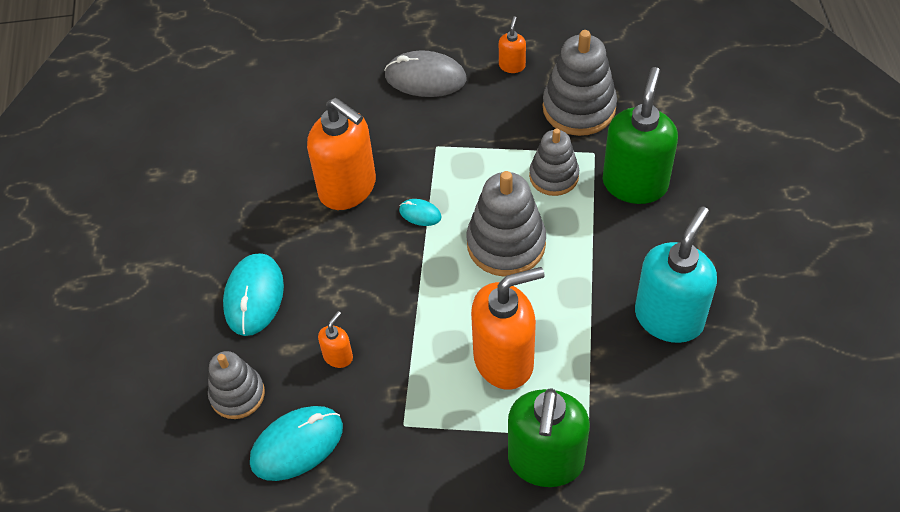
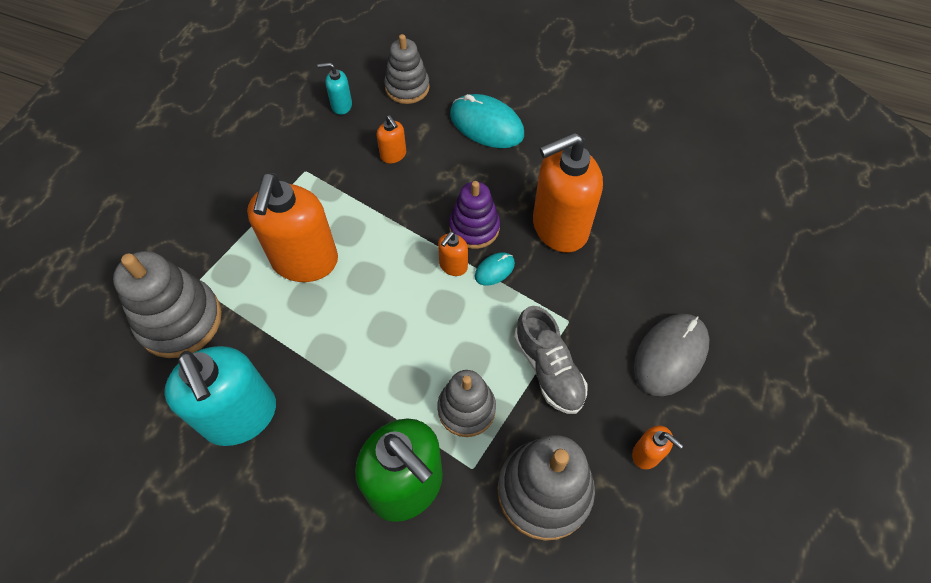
camera: 115 degrees right, 5 degrees up
turquoise mouse [250,406,343,481] -> turquoise soap dispenser [317,62,352,115]
grey stacking toy [467,171,546,277] -> grey stacking toy moved to [113,251,222,358]
green soap dispenser [508,388,590,487] -> none
none -> orange soap dispenser [438,231,468,276]
none -> purple stacking toy [449,181,500,249]
none -> grey shoe [514,306,588,414]

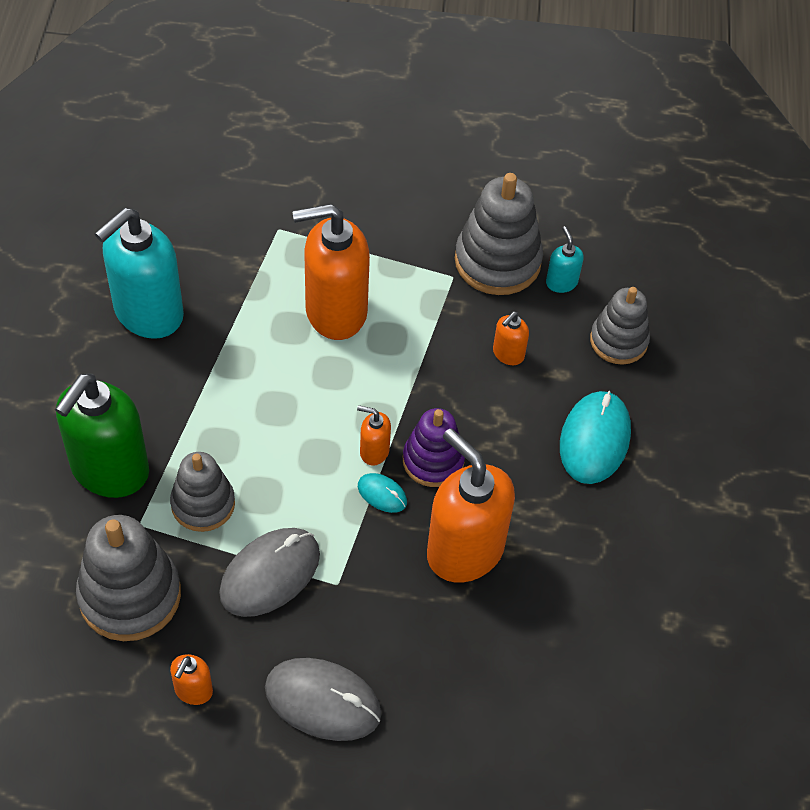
camera: 70 degrees right, 5 degrees down
grey stacking toy [113,251,222,358] -> grey stacking toy moved to [455,173,543,295]
grey shoe [514,306,588,414] -> grey mouse [219,528,320,617]

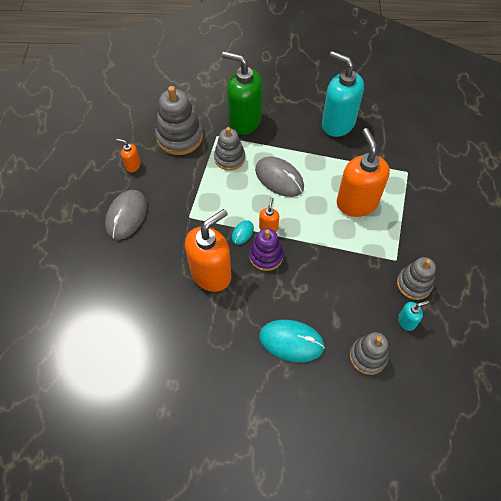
camera: 90 degrees right, 5 degrees up
grey mouse [219,528,320,617] -> grey mouse moved to [255,157,304,197]
grey stacking toy [455,173,543,295] -> grey stacking toy [397,257,436,300], size x0.65
orange soap dispenser [493,312,529,365] -> none

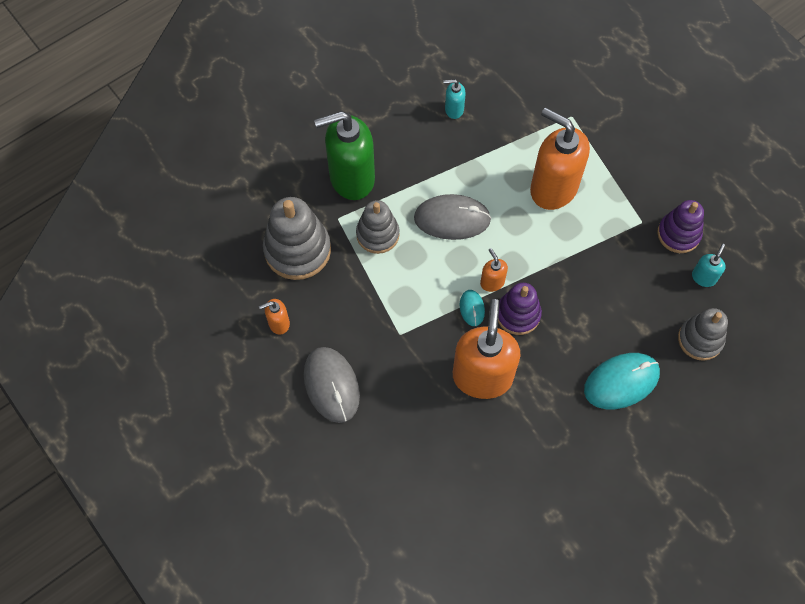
camera: 40 degrees left, 5 degrees up
turquoise soap dispenser [322,51,364,137] -> turquoise soap dispenser [443,79,466,119], size x0.44
grey stacking toy [397,257,436,300] -> purple stacking toy [657,200,704,253]

